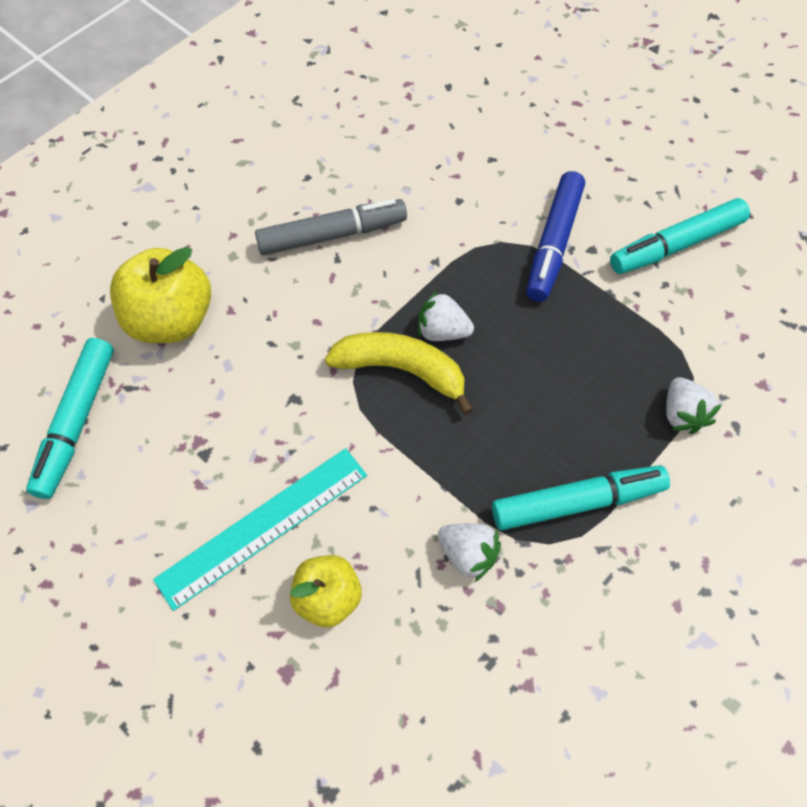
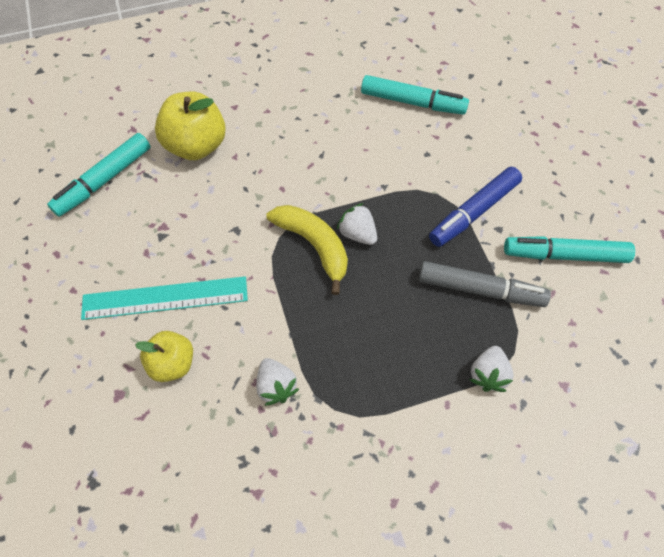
camera: 30 degrees right, 0 degrees up
grey marker [255,199,407,255] -> grey marker moved to [419,261,551,307]
turquoise marker [492,465,670,531] -> turquoise marker moved to [361,75,469,115]

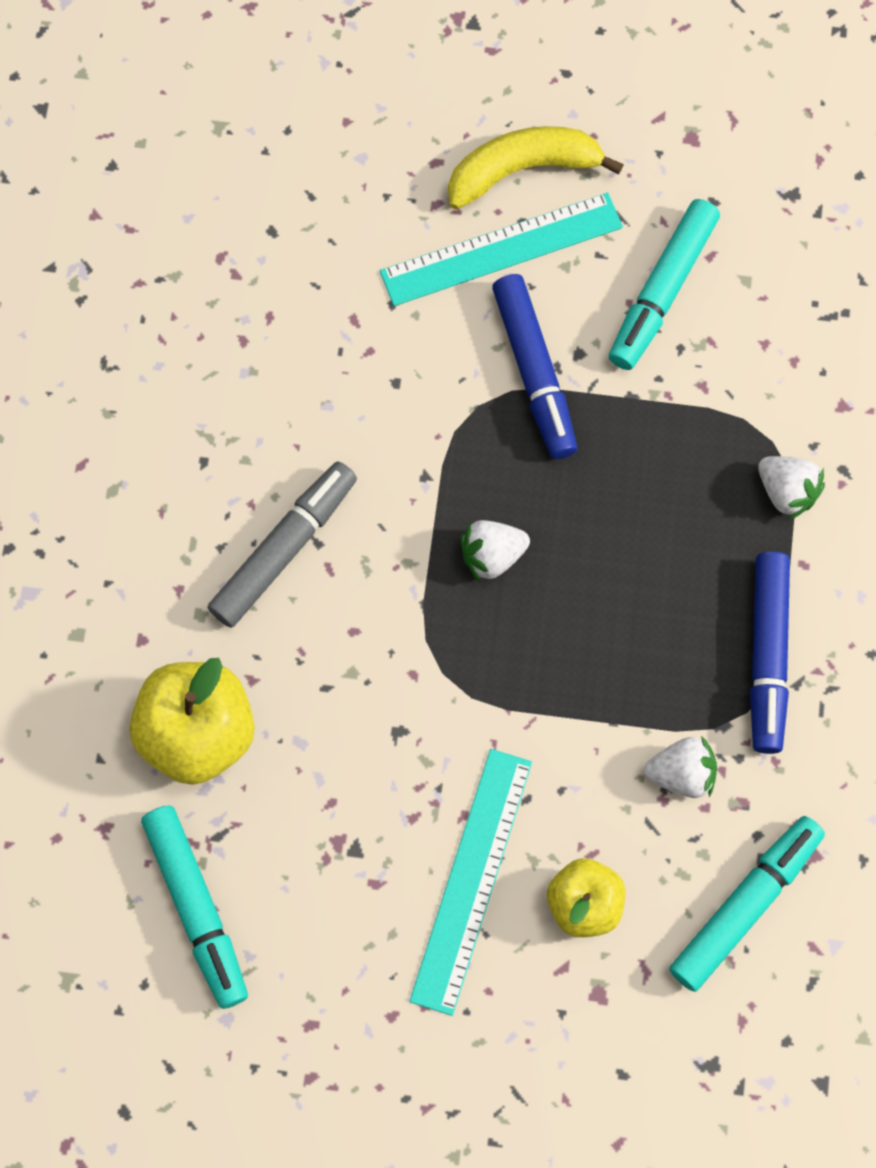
camera: 65 degrees left, 10 degrees up
yellow banana [266,205,348,295] -> yellow banana moved to [448,126,624,209]
turquoise marker [361,75,469,115] -> turquoise marker moved to [669,816,825,992]
grey marker [419,261,551,307] -> grey marker moved to [207,461,357,628]
none -> turquoise ruler [380,193,623,306]
none -> blue marker [750,552,790,754]

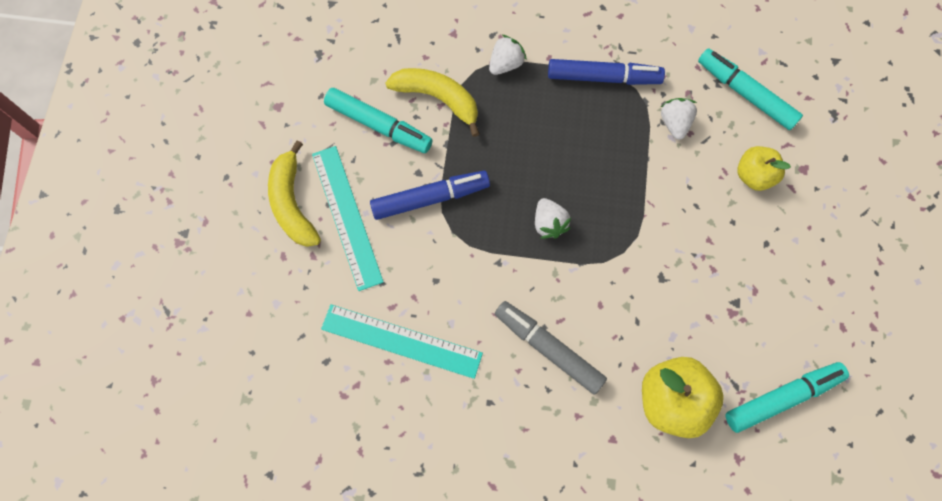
camera: 90 degrees left, 0 degrees up
turquoise ruler [410,749,532,1016] -> turquoise ruler moved to [321,304,483,379]
none -> yellow banana [385,68,480,137]

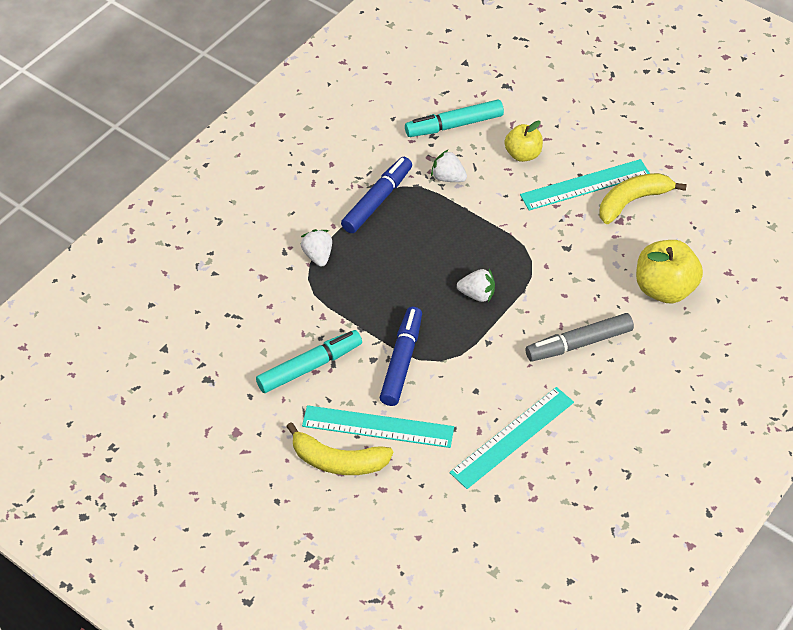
camera: 60 degrees left, 20 degrees down
yellow banana [385,68,480,137] -> yellow banana moved to [600,173,687,224]
turquoise marker [725,362,849,433] -> none
none -> turquoise ruler [520,159,650,211]

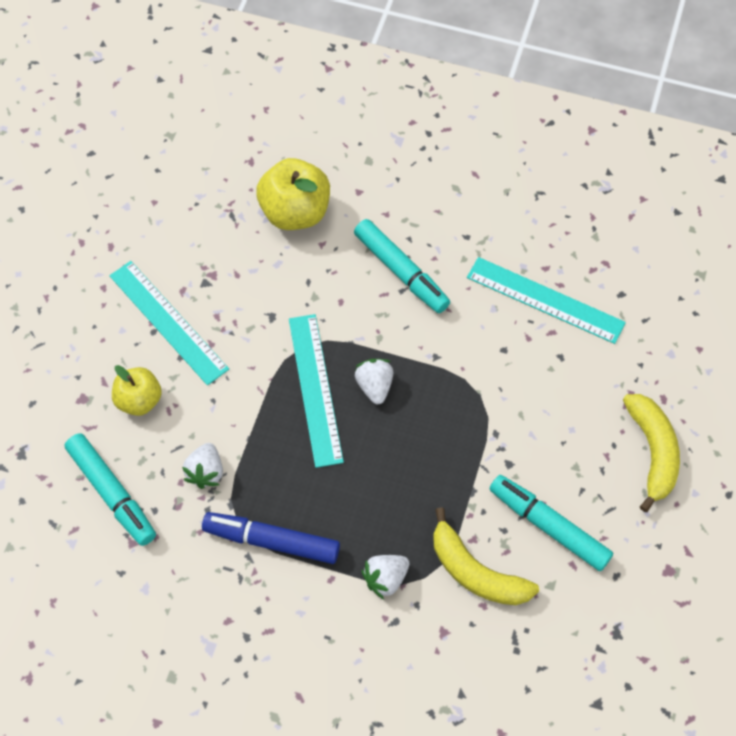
camera: 110 degrees left, 10 degrees up
turquoise ruler [302,405,454,448] -> turquoise ruler moved to [289,314,344,468]
blue marker [380,307,422,406] -> none
grey marker [526,313,634,361] -> turquoise marker [354,219,450,313]
yellow banana [600,173,687,224] -> yellow banana moved to [433,507,539,605]

